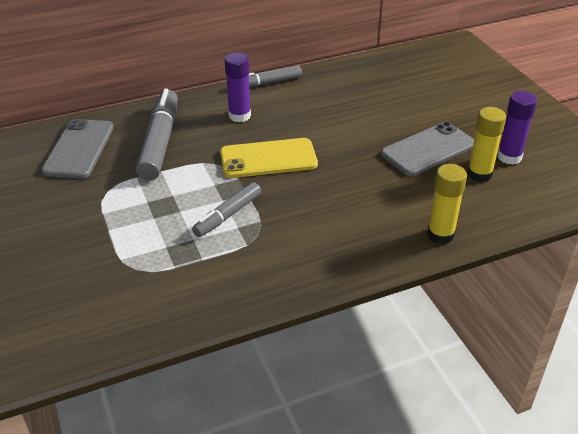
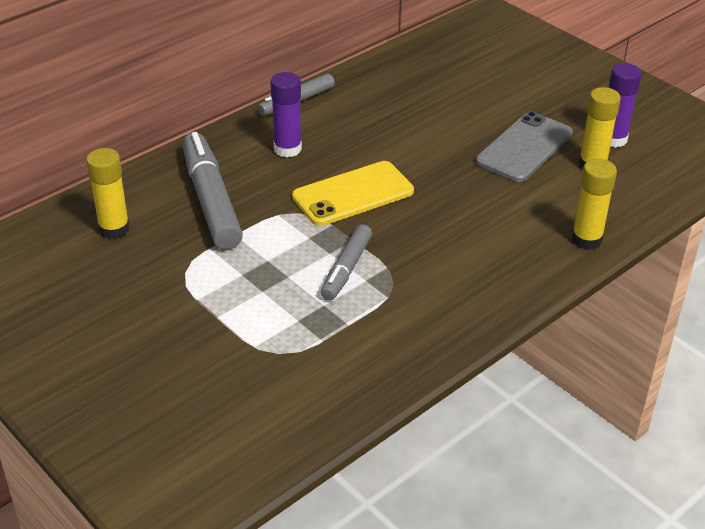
camera: 20 degrees left, 0 degrees up
grey phone [41,119,114,179] -> yellow glue stick [86,148,130,239]

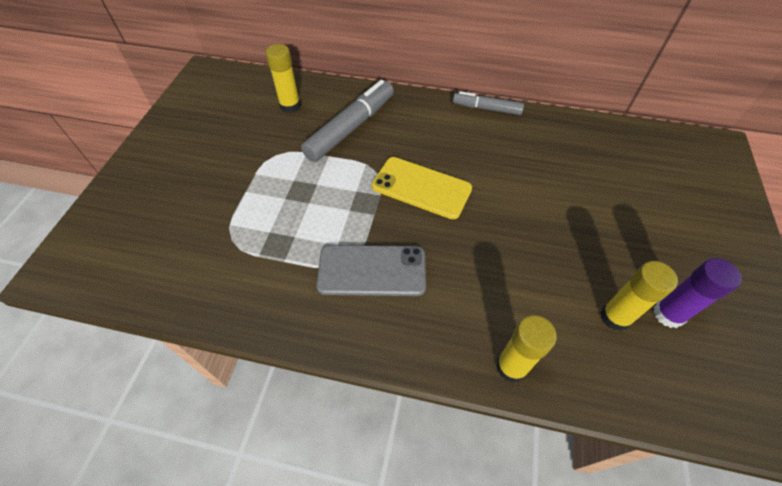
camera: 55 degrees right, 15 degrees up
purple glue stick [270,72,302,158] -> none
grey marker [321,224,372,301] -> none
grey phone [476,111,573,182] -> grey phone moved to [316,245,426,296]

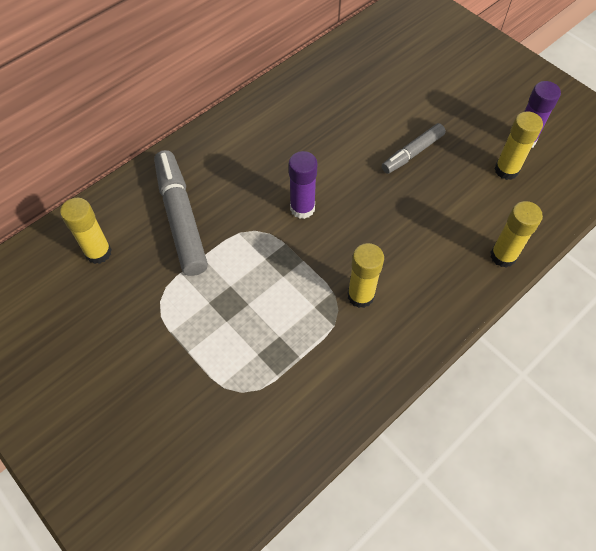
camera: 55 degrees left, 5 degrees up
grey phone [316,245,426,296] -> yellow glue stick [347,243,384,308]
yellow phone [372,157,472,219] -> purple glue stick [289,151,317,219]
grey marker [453,91,524,115] -> grey marker moved to [382,123,446,174]

